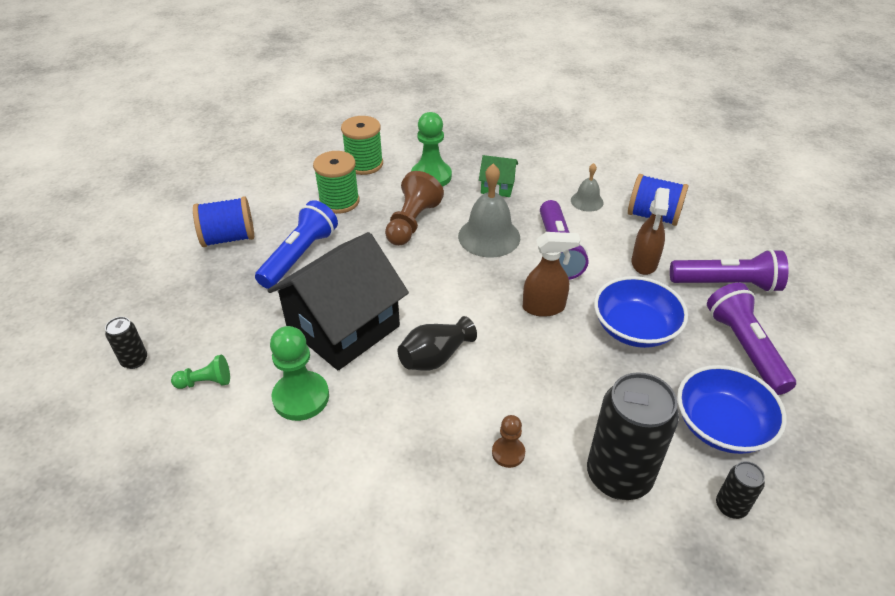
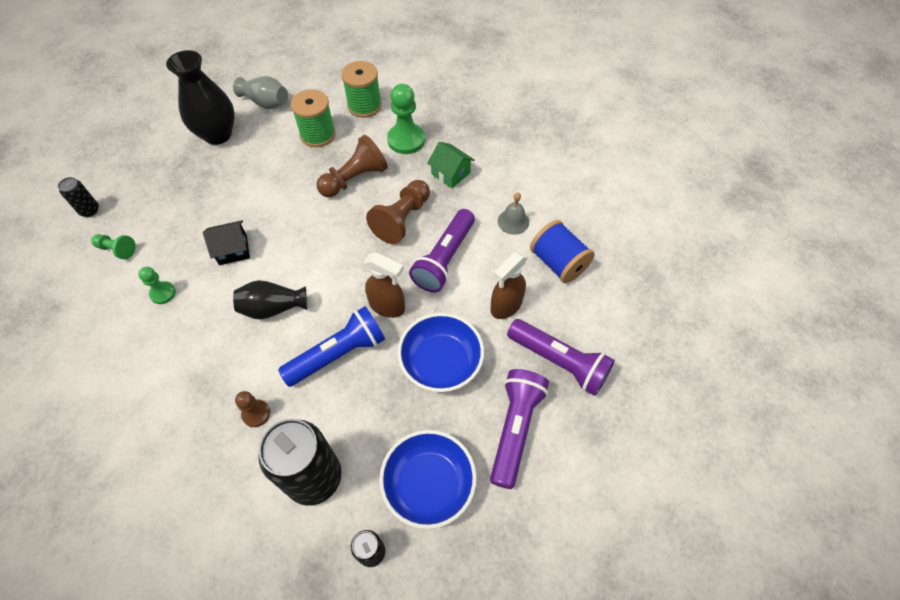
camera: 30 degrees right, 15 degrees up
blue spool [193,196,254,247] -> black vase [166,50,235,145]
blue flashlight [255,200,338,289] -> blue flashlight moved to [278,306,385,387]
black house [267,232,409,371] -> black house [203,220,250,265], size x0.45
green pawn [270,326,329,421] -> green pawn [138,267,176,304], size x0.55
grey bell [458,164,520,258] -> brown pawn [366,180,430,244]
none -> grey vase [233,76,288,109]

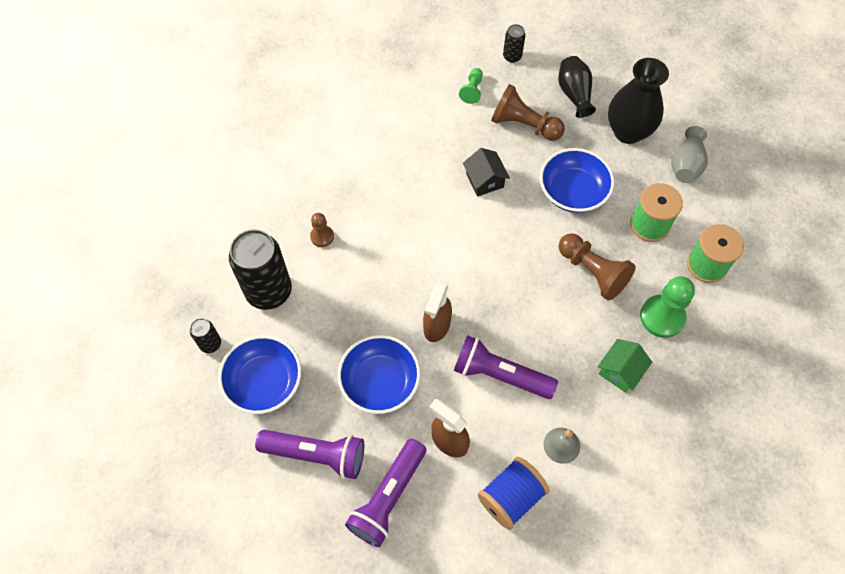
camera: 85 degrees right, 5 degrees up
green pawn [138,267,176,304] -> none
black vase [233,280,307,320] -> black vase moved to [558,56,596,118]
blue flashlight [278,306,385,387] -> none
brown pawn [366,180,430,244] -> brown pawn moved to [491,84,565,141]
none -> blue bowl [540,148,614,213]

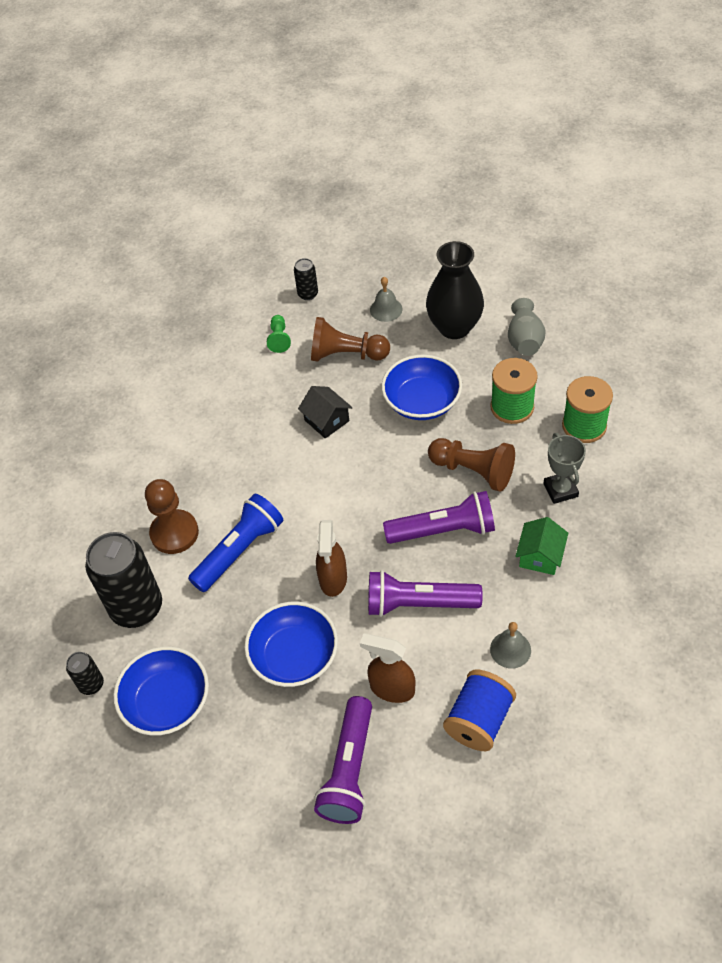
camera: 15 degrees left, 10 degrees down
purple flashlight [255,430,364,479] -> purple flashlight moved to [383,491,495,544]
brown pawn [310,213,334,247] -> brown pawn [145,479,199,554], size x1.80
black vase [558,56,596,118] -> grey bell [370,277,402,322]
green pawn [640,276,695,338] -> grey trophy [543,433,586,504]
none -> blue flashlight [188,494,283,592]

